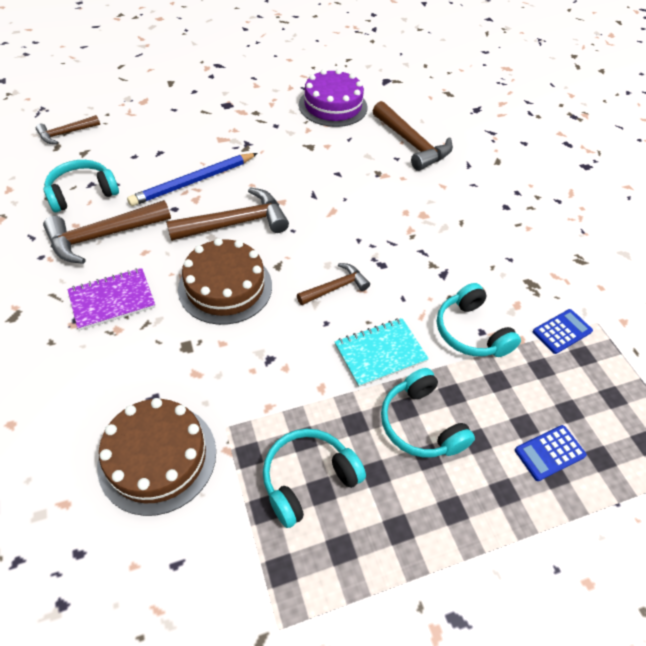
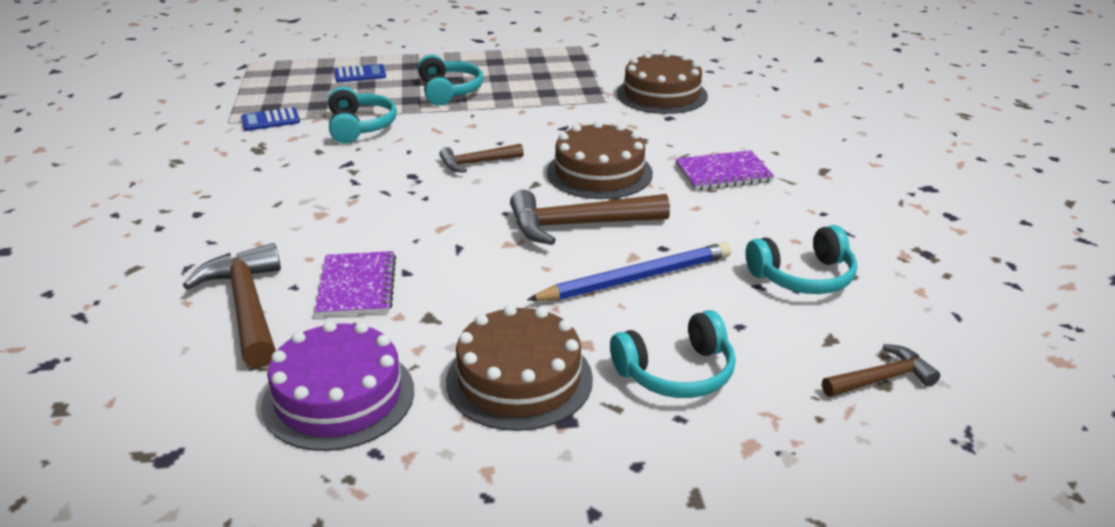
camera: 165 degrees left, 20 degrees down
brown hammer [43,200,171,264] -> none
turquoise headphones [263,429,366,528] -> turquoise headphones moved to [610,310,736,398]
turquoise notebook [335,318,429,387] -> none
none -> purple notebook [315,251,396,317]
none -> brown cake [446,305,593,431]

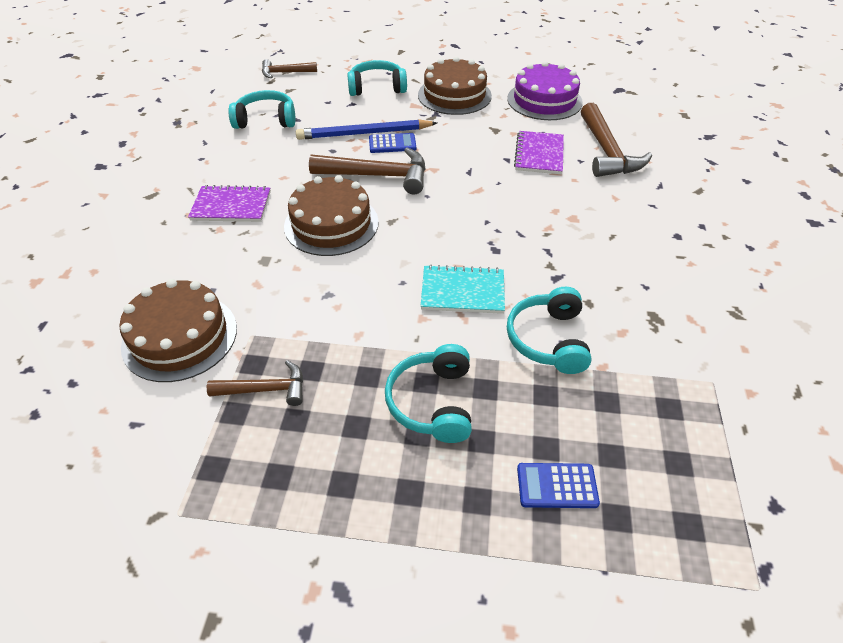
camera: 165 degrees left, 15 degrees up
blue calculator [241,107,300,131] -> blue calculator moved to [369,133,416,153]
brown hammer [439,144,524,173] -> brown hammer moved to [207,360,303,406]
none -> turquoise notebook [421,265,505,314]

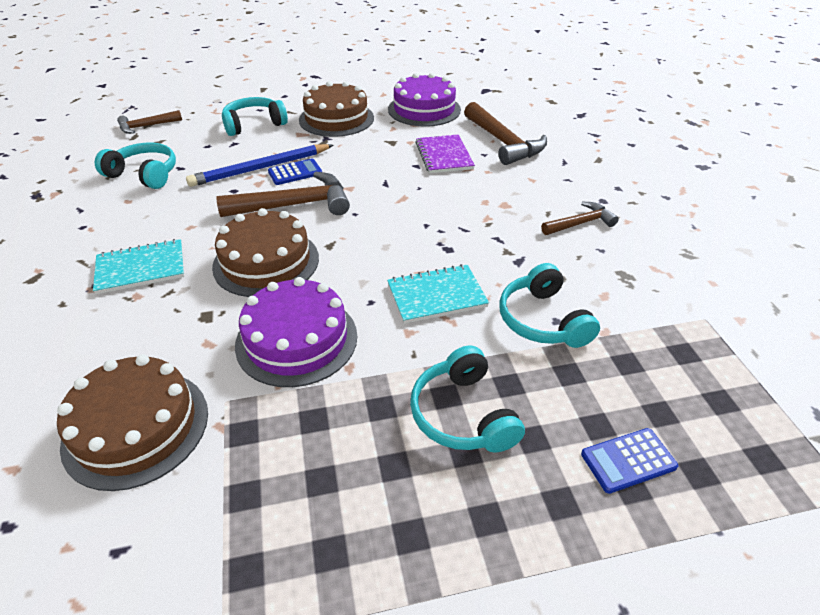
camera: 20 degrees left, 5 degrees down
purple notebook [188,185,271,222] -> turquoise notebook [93,239,184,294]
brown hammer [207,360,303,406] -> brown hammer moved to [541,202,619,235]
turquoise headphones [229,90,296,129] -> turquoise headphones turned 45 degrees clockwise [95,143,176,189]
none -> purple cake [235,277,357,387]

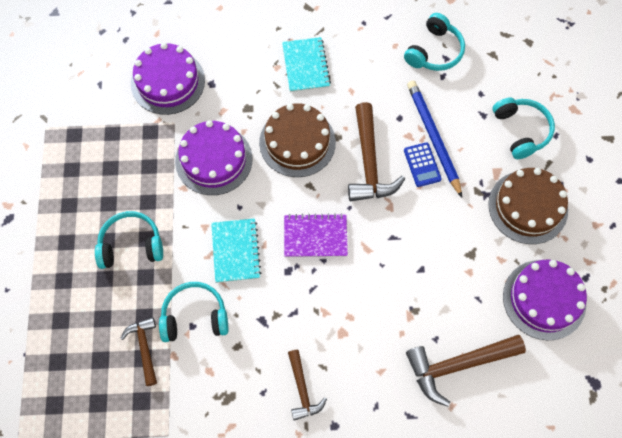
camera: 100 degrees right, 25 degrees up
brown cake [57,354,208,491] -> purple cake [131,43,205,115]
brown hammer [117,110,182,134] -> brown hammer moved to [120,317,157,386]
purple notebook [415,134,475,173] -> purple notebook moved to [284,213,348,257]
blue calculator [581,428,678,494] -> none

